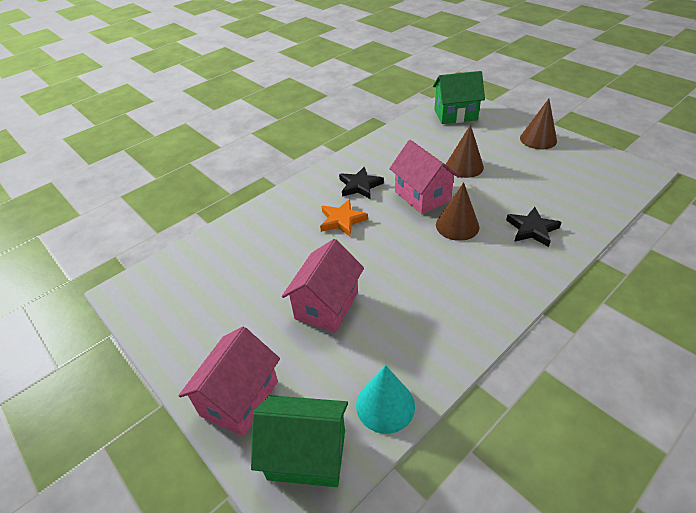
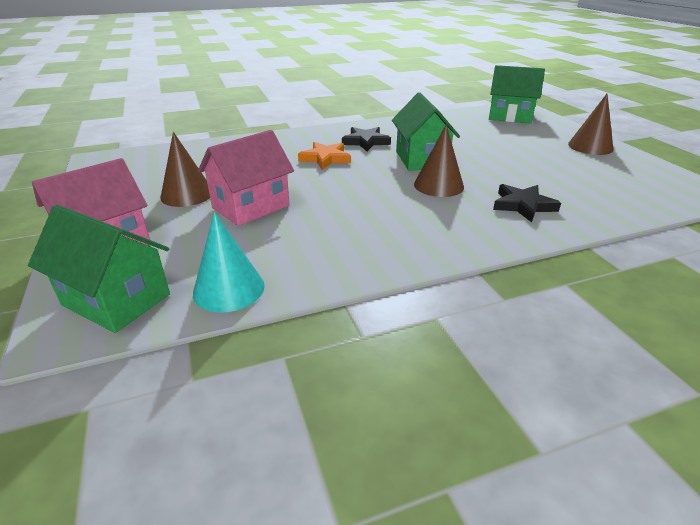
camera: 20 degrees right, 10 degrees down
pink house [389,140,460,214] -> green house [392,93,460,171]
brown cone [446,125,484,178] -> brown cone moved to [160,132,210,207]

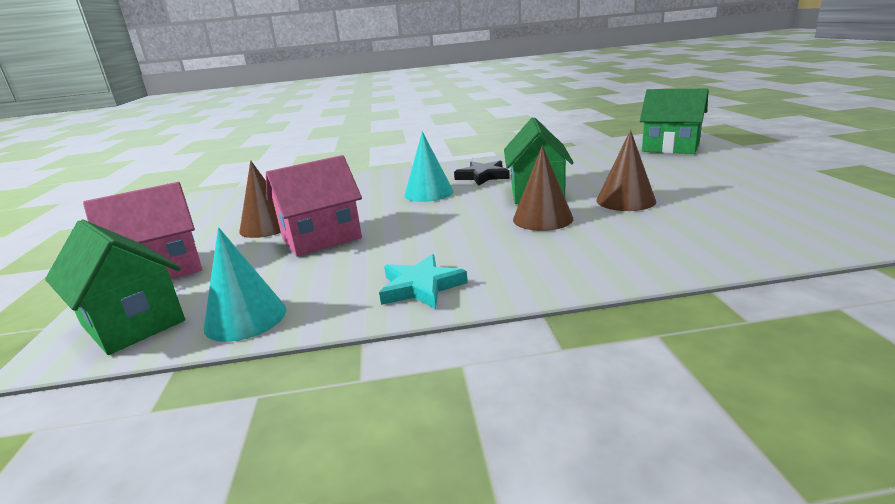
camera: 15 degrees right, 10 degrees down
orange star [298,142,351,170] -> turquoise cone [404,131,453,202]
black star [493,184,561,222] -> none
brown cone [568,94,614,155] -> brown cone moved to [596,130,656,211]
none -> turquoise star [379,254,468,309]

